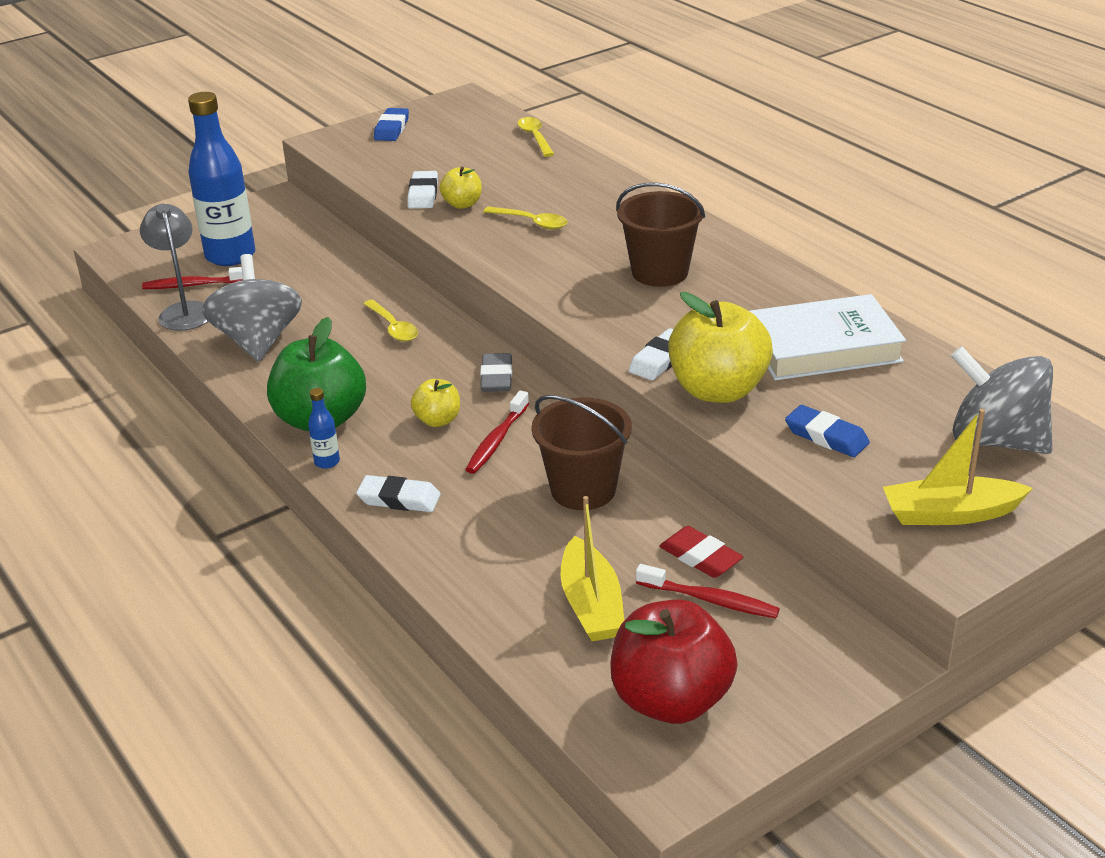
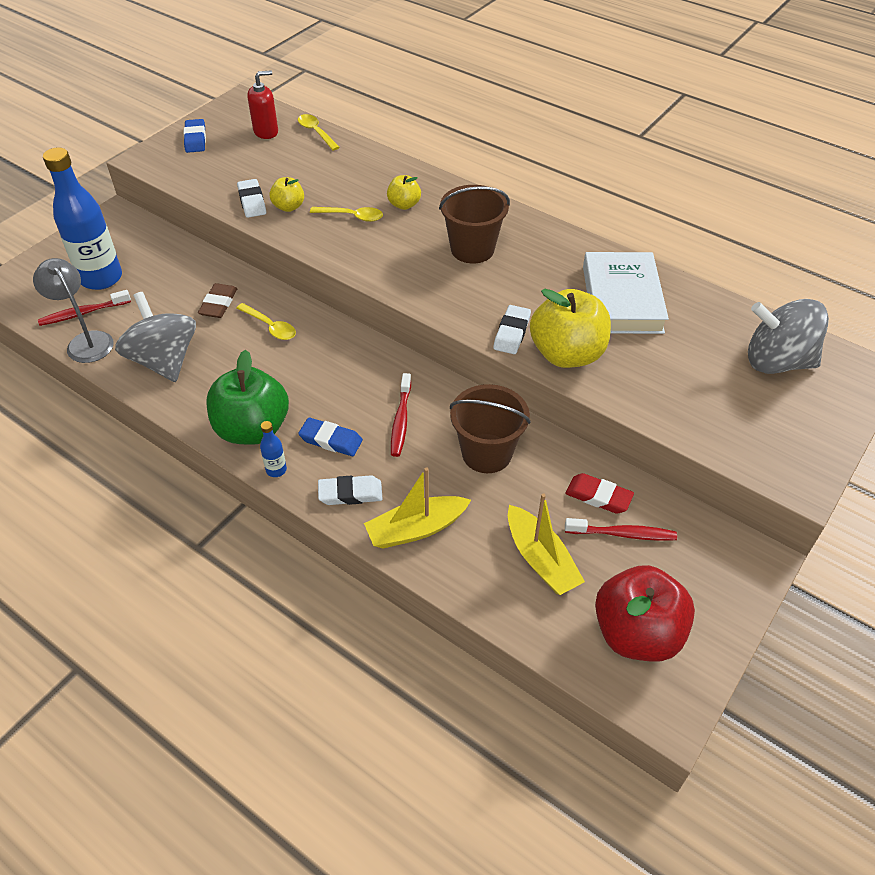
camera: 20 degrees left, 15 degrees up
yellow apple [411,379,460,427] -> yellow apple moved to [387,175,421,210]
grey eraser [480,353,513,392] -> none
white book [749,294,906,380] -> white book turned 60 degrees counterclockwise [583,252,669,334]
blue eraser [785,405,870,457] -> blue eraser moved to [298,418,363,456]
yellow boat [883,409,1033,525] -> yellow boat moved to [364,467,471,548]
none -> brown eraser [198,283,237,318]
none -> red soap dispenser [247,70,278,139]

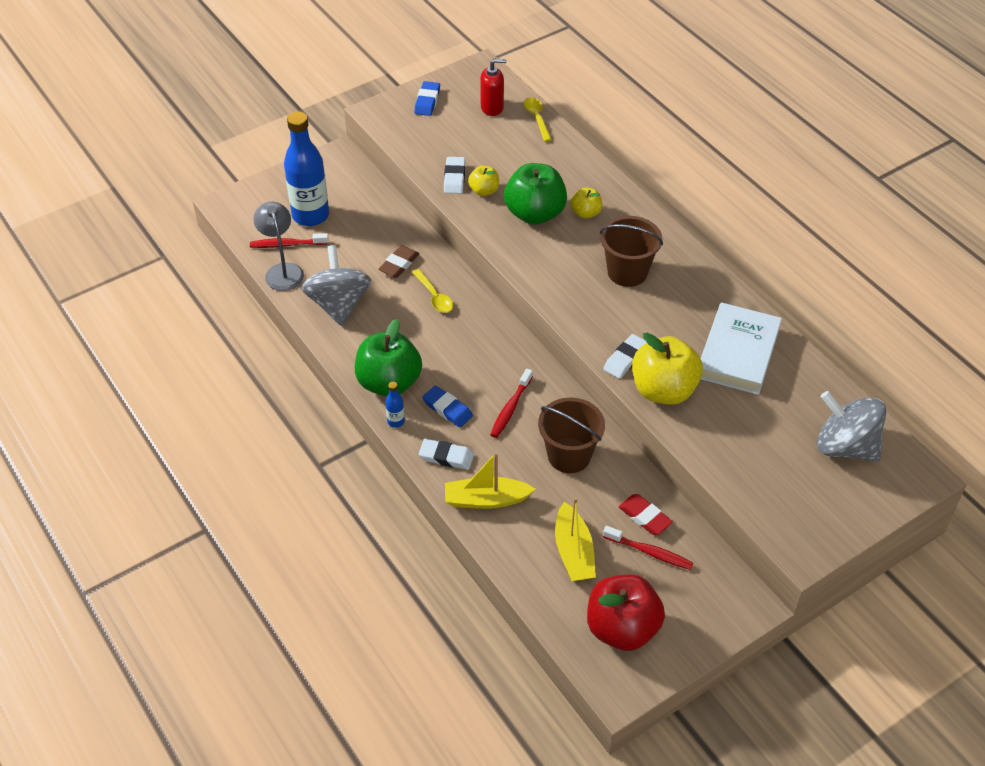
camera: 20 degrees right, 0 degrees up
yellow spoon [310,207,383,222] -> green apple [504,163,567,225]

